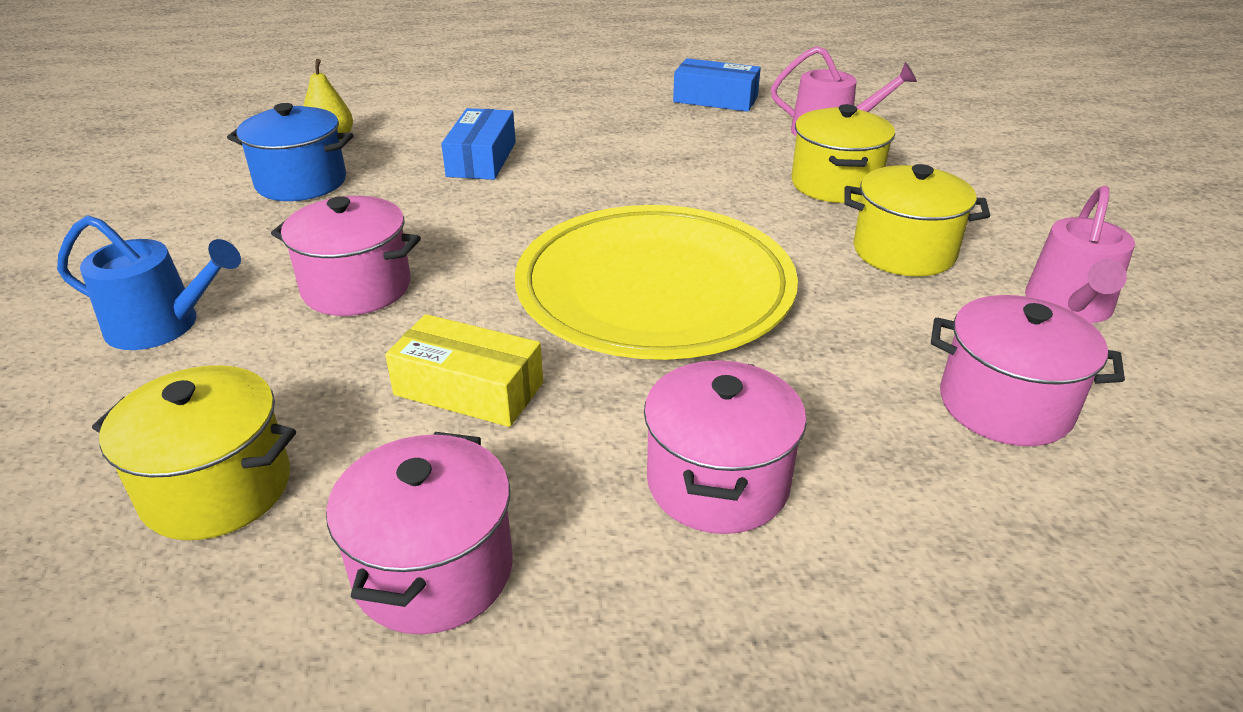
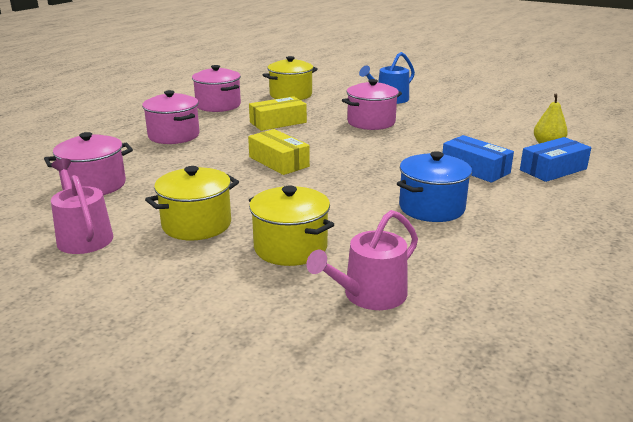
camera: 130 degrees right, 10 degrees down
blue pot [227,103,353,201] -> blue pot moved to [397,151,472,222]
yellow plate [515,205,798,360] -> yellow box [248,129,310,175]
blue box [673,58,761,112] -> blue box moved to [520,137,591,182]

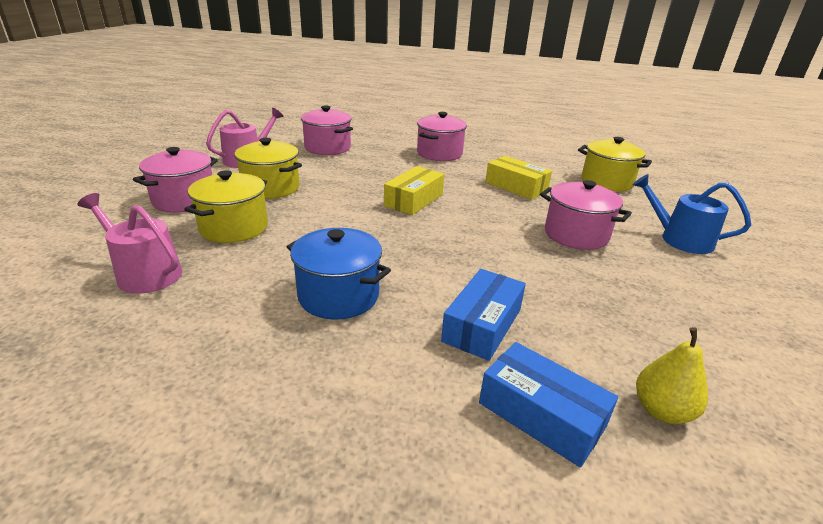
camera: 70 degrees right, 5 degrees up
pink pot [192,65,241,112] -> pink pot moved to [133,147,218,213]

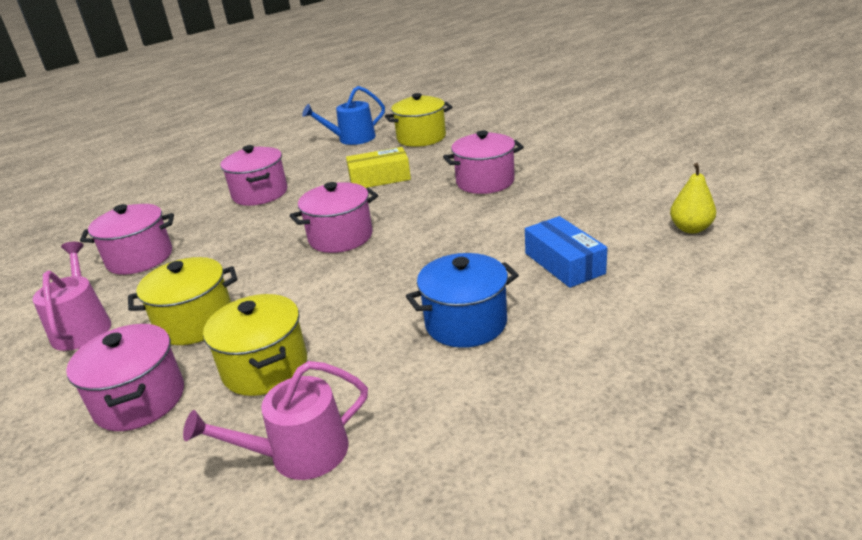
camera: 50 degrees left, 0 degrees up
yellow box [384,166,444,215] -> pink pot [289,182,378,253]
blue box [479,342,618,467] -> none
blue watering can [633,174,751,254] -> blue watering can moved to [302,86,385,145]

